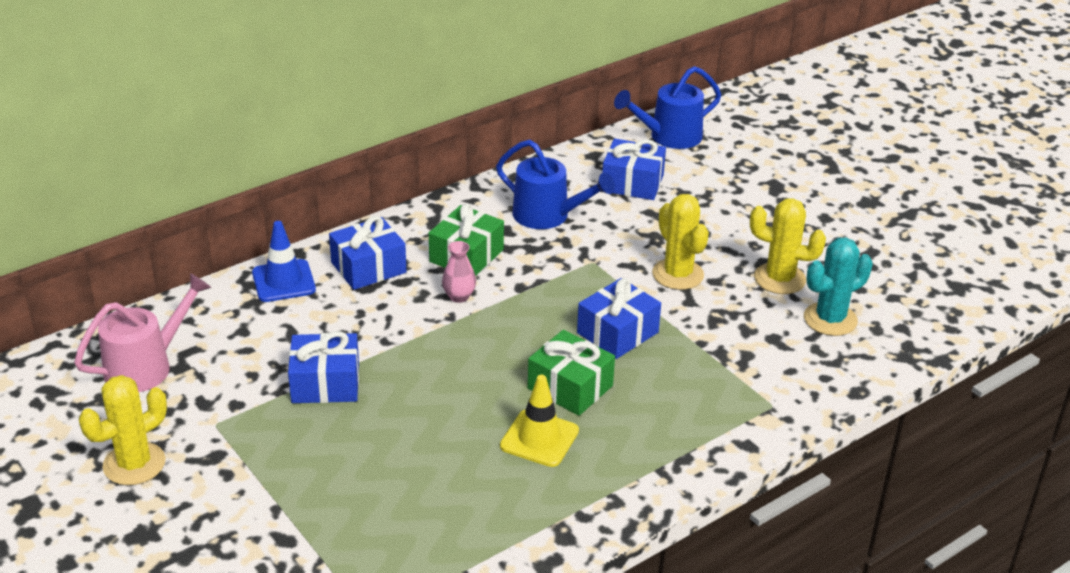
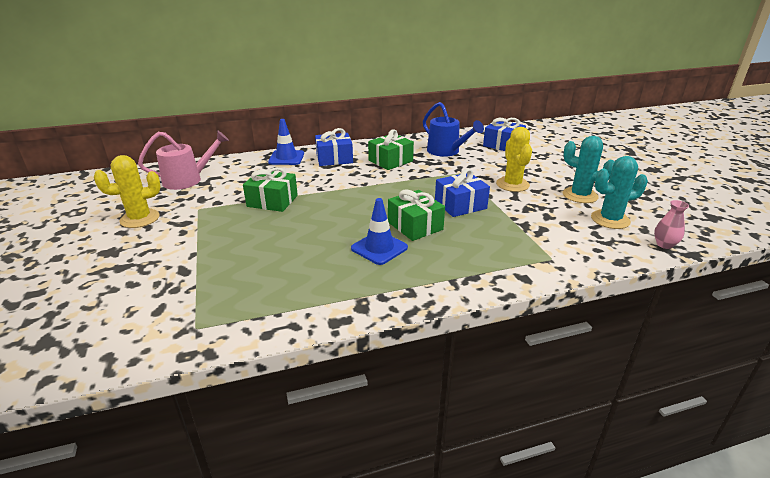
camera: 20 degrees right, 5 degrees down
blue gift [288,331,359,403] -> green gift [243,167,298,212]
pink vase [442,241,476,303] -> pink vase moved to [654,200,689,249]
yellow traffic cone [500,375,579,467] -> blue traffic cone [351,198,408,265]
blue watering can [614,66,721,149] -> none
yellow cactus [750,198,826,294] -> turquoise cactus [563,136,614,203]

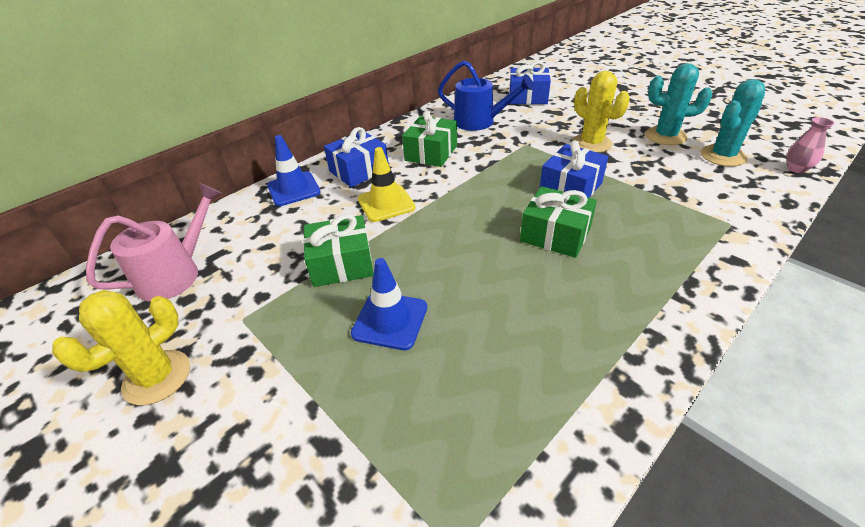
camera: 25 degrees left, 10 degrees up
blue traffic cone [351,198,408,265] -> blue traffic cone moved to [351,258,427,350]
none -> yellow traffic cone [358,147,416,222]

